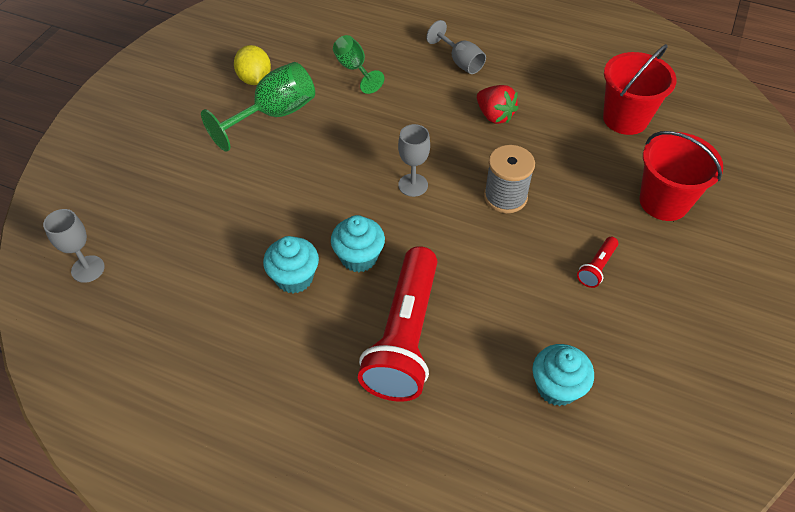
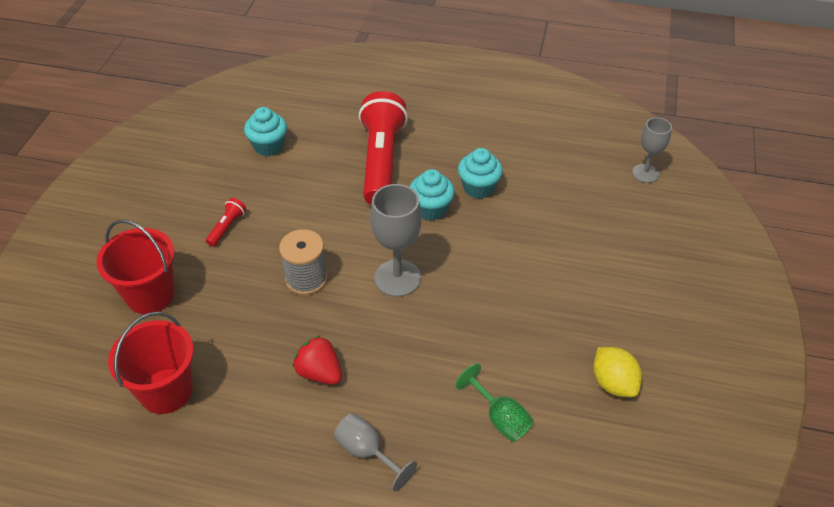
camera: 170 degrees right, 5 degrees down
green goblet [201,62,315,152] -> none
grey goblet [398,124,430,197] -> grey goblet [370,184,422,297], size x1.60

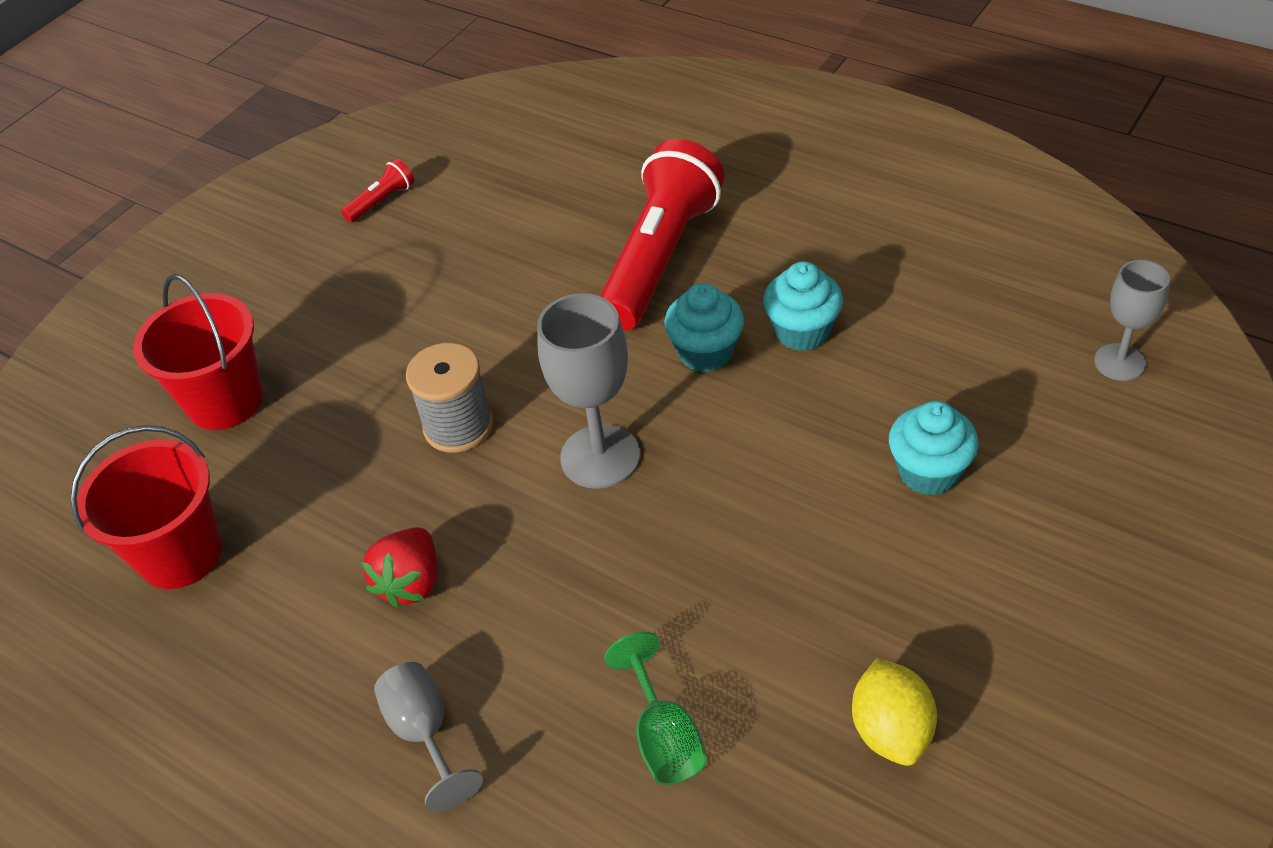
camera: 25 degrees right, 0 degrees up
red flashlight [206,198,246,247] -> red flashlight moved to [341,159,414,223]
turquoise cupcake [244,107,287,156] -> turquoise cupcake moved to [889,401,979,496]
red strawberry [293,335,342,385] -> red strawberry turned 135 degrees counterclockwise [361,527,437,608]

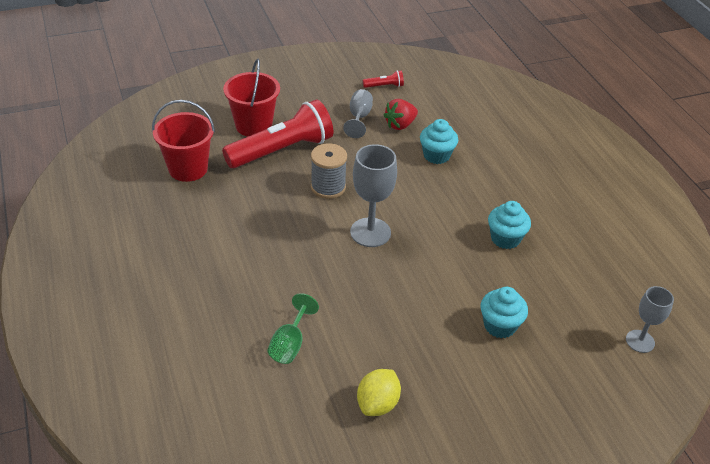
camera: 30 degrees right, 5 degrees down
red strawberry [361,527,437,608] -> red strawberry moved to [383,99,418,130]
grey goblet [374,662,483,812] -> grey goblet moved to [343,89,373,138]
red flashlight [600,139,724,331] -> red flashlight moved to [222,99,333,168]
turquoise cupcake [664,283,744,372] -> turquoise cupcake moved to [420,119,458,164]

